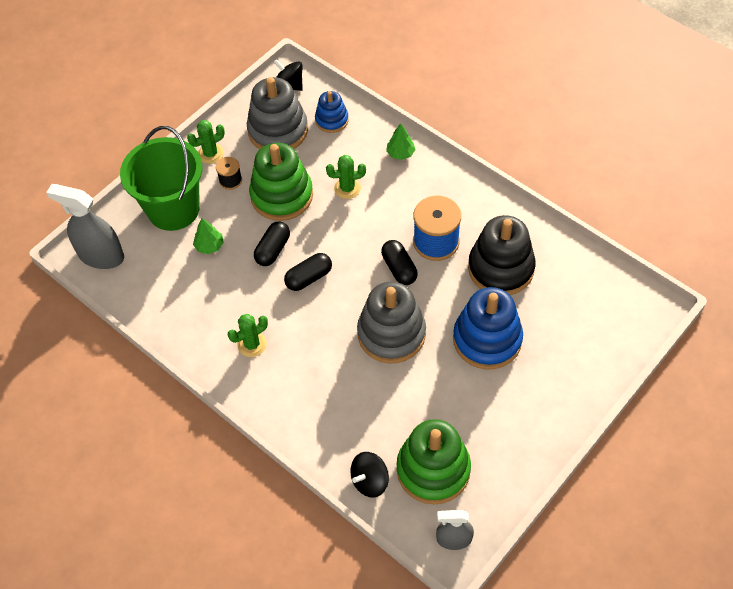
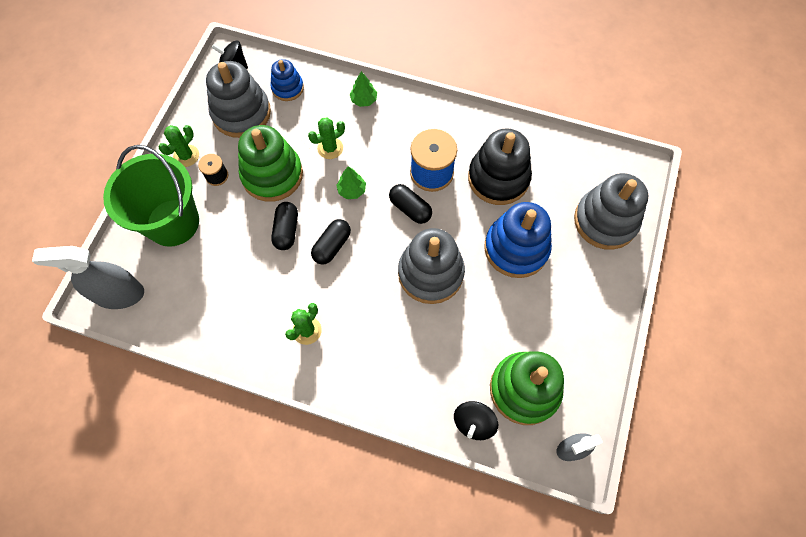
camera: 25 degrees left, 10 degrees up
green tree [193,218,224,254] -> green tree moved to [336,166,366,199]
none -> grey stacking toy [574,173,649,250]

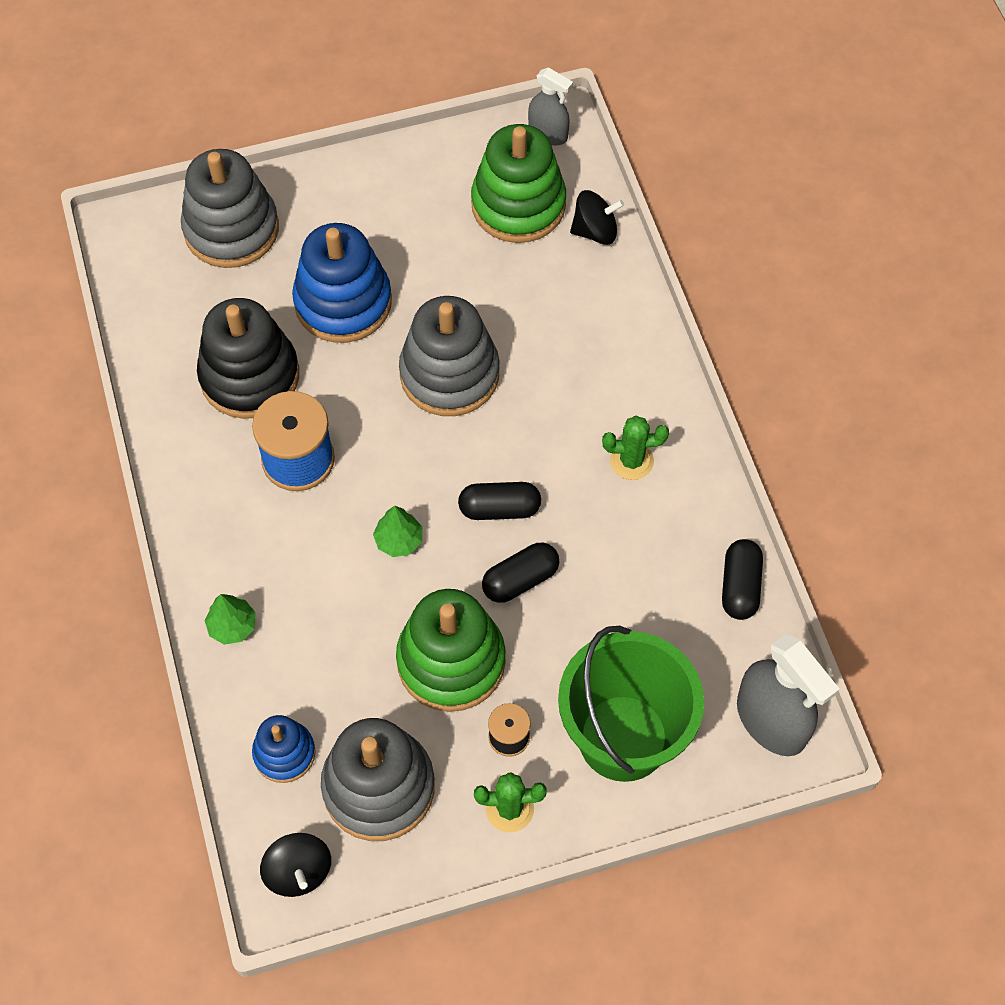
camera: 125 degrees left, 5 degrees down
green cactus [308,117,345,159] -> none
black capsule [389,184,432,224] -> black capsule moved to [722,539,763,620]

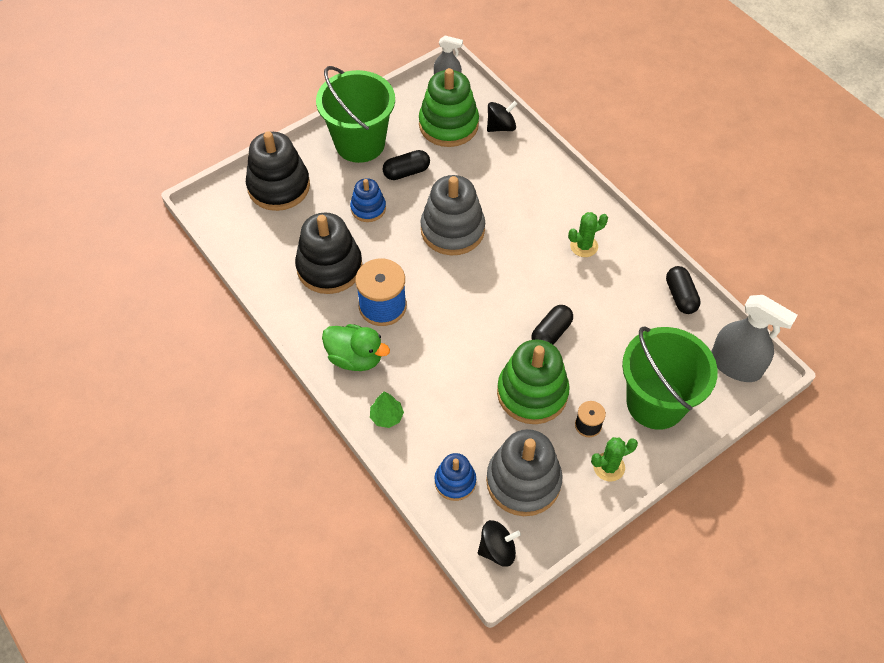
camera: 20 degrees left, 5 degrees down
grey stacking toy [181,149,279,268] -> black stacking toy [246,132,310,211]
black spinning top [260,833,331,897] -> black spinning top turned 60 degrees counterclockwise [478,520,521,566]
blue stacking toy [292,223,392,343] -> blue stacking toy [350,178,386,222], size x0.56
green tree [373,506,422,557] -> none
black capsule [458,482,541,520] -> black capsule moved to [383,150,430,180]
none -> green bucket [316,66,395,163]
none -> green duck [322,324,390,371]

